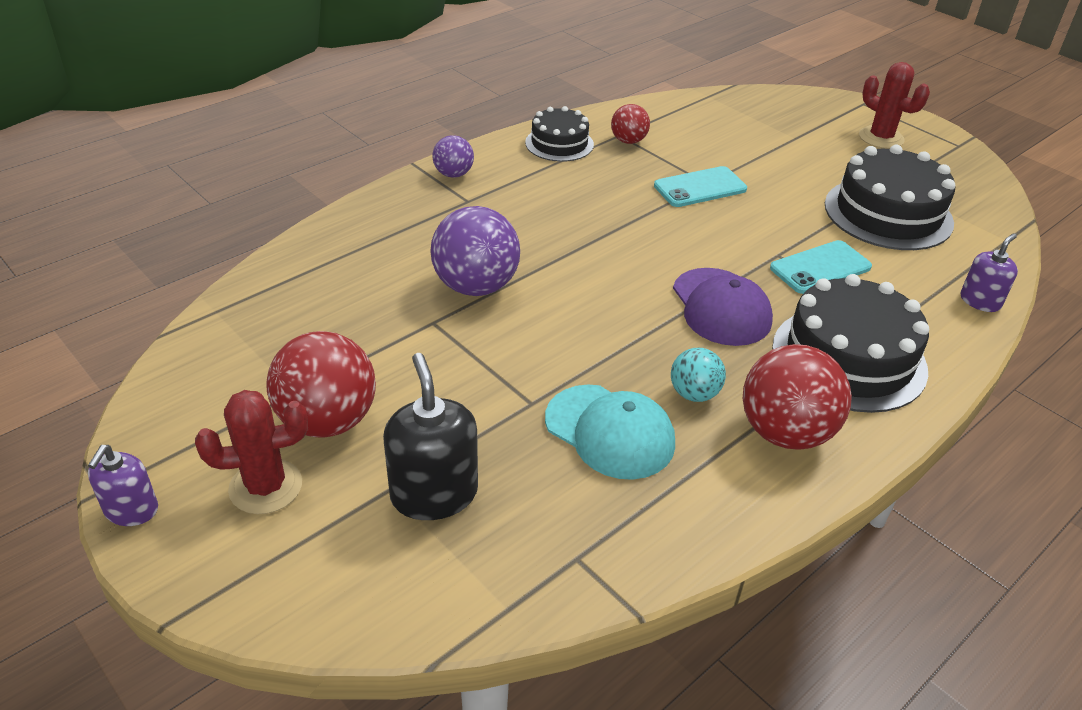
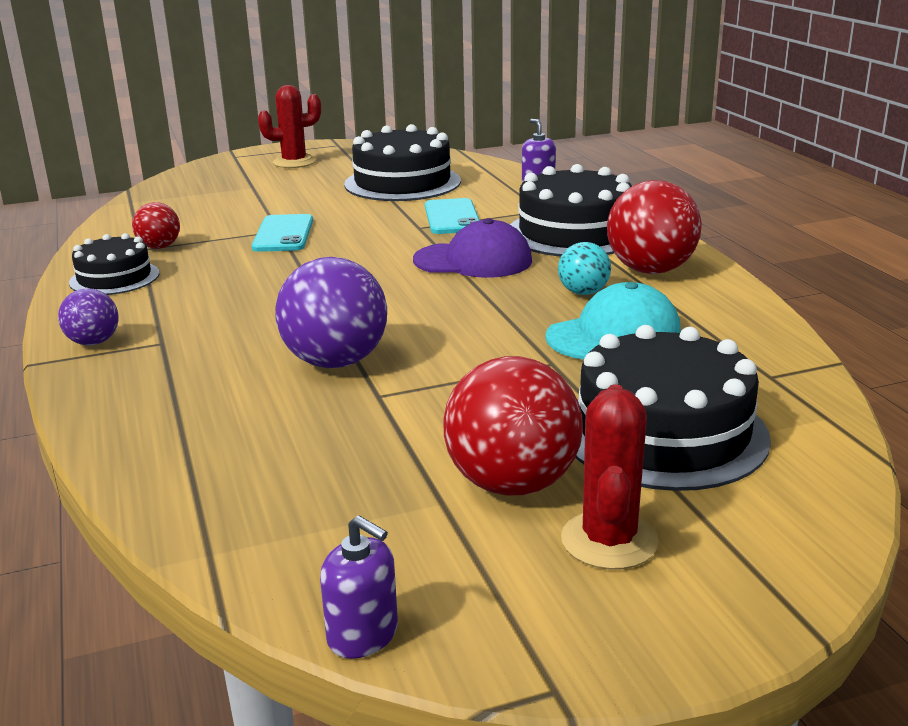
camera: 65 degrees left, 15 degrees down
purple soap dispenser [88,445,158,526] -> purple soap dispenser moved to [320,516,398,659]
black soap dispenser [383,353,478,520] -> black cake [575,325,771,491]

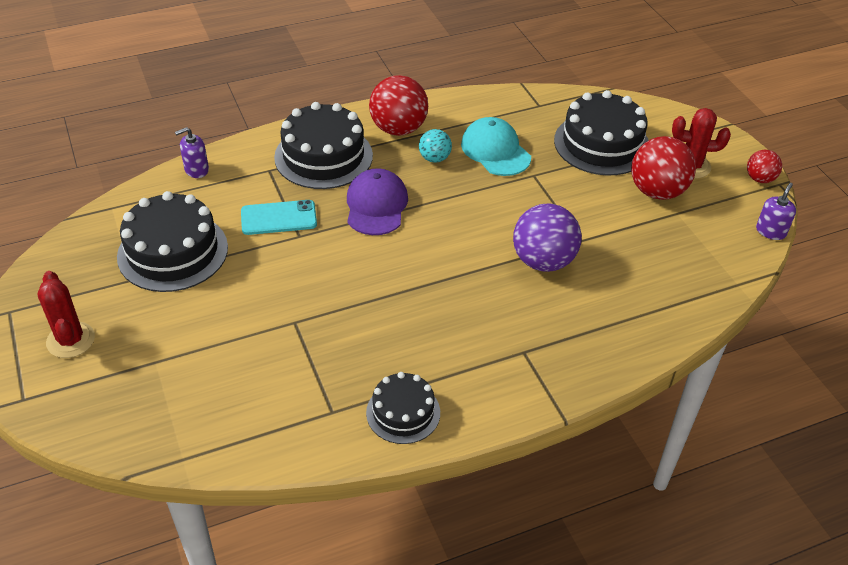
camera: 95 degrees left, 20 degrees up
purple ball [58,288,119,346] -> none
red ball [132,202,180,249] -> red ball moved to [747,150,782,183]
turquoise phone [252,214,313,252] -> none

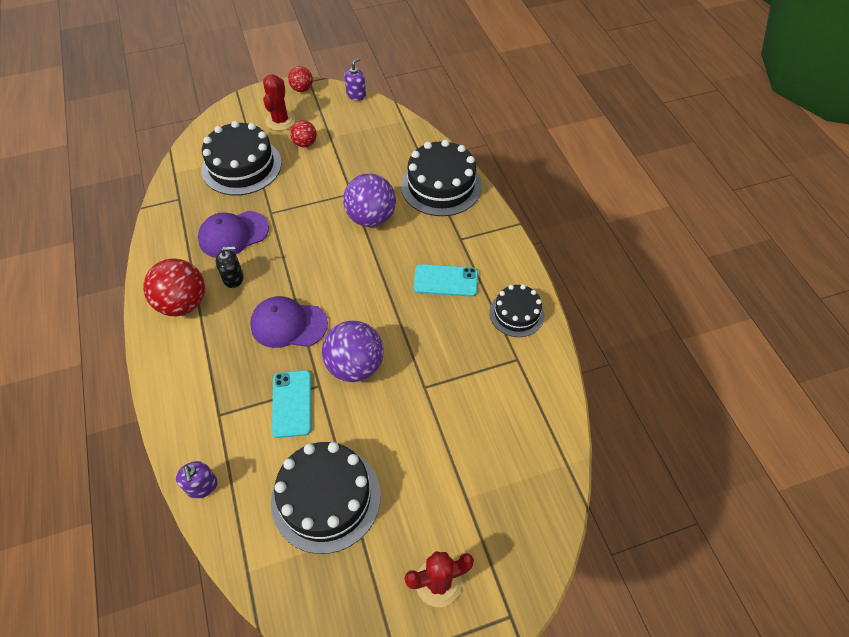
camera: 85 degrees left, 10 degrees up
black cake [274,102,373,189] -> black cake moved to [401,140,482,216]
turquoise ball [419,129,452,163] -> black soap dispenser [216,246,244,288]
turquoise cap [461,117,531,176] -> purple cap [198,211,269,258]
red ball [631,136,696,200] -> red ball [290,120,317,147], size x0.55
purple soap dispenser [756,183,796,240] -> purple soap dispenser turned 90 degrees clockwise [344,57,366,101]
none -> purple ball [322,321,384,382]
none -> turquoise phone [413,264,478,297]

